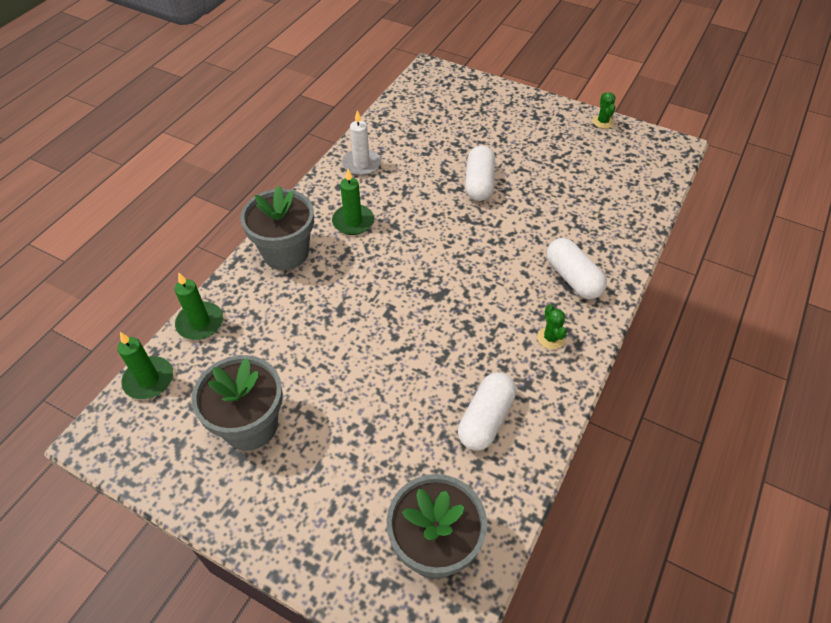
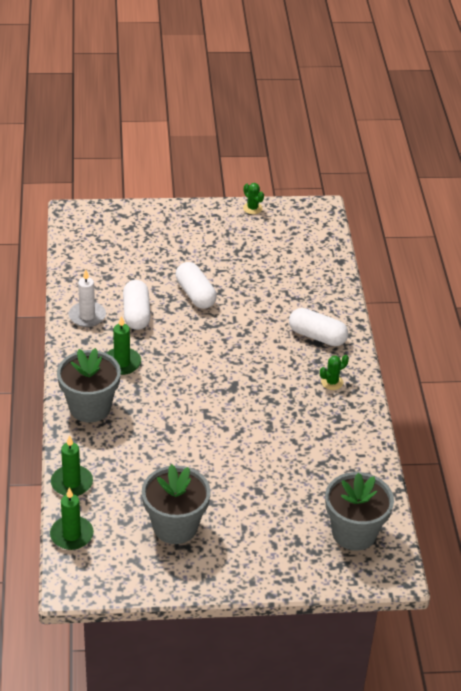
camera: 35 degrees left, 10 degrees down
white capsule [458,372,516,451] -> white capsule moved to [123,280,151,330]
green cactus [537,304,567,349] -> green cactus turned 75 degrees counterclockwise [320,355,349,390]

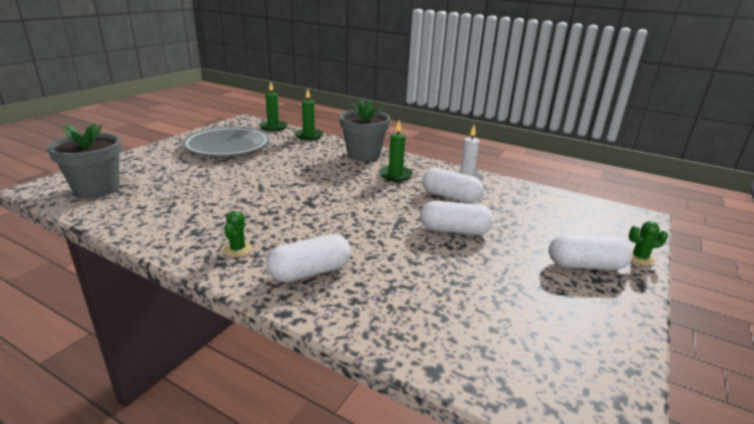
camera: 125 degrees right, 15 degrees down
grey flower pot [142,464,211,544] -> grey plate [182,127,270,156]
green cactus [243,183,264,214] -> green cactus moved to [629,221,668,265]
none -> white capsule [549,234,633,270]

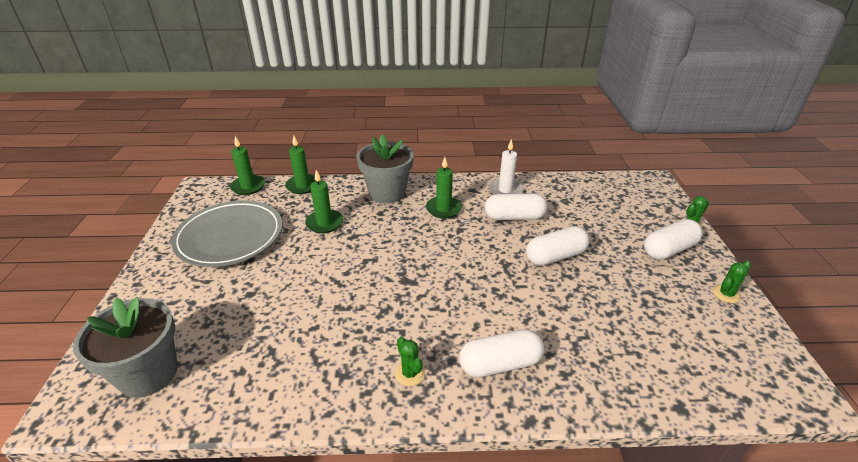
camera: 30 degrees left, 10 degrees up
white capsule [267,234,350,282] -> white capsule turned 45 degrees clockwise [459,329,544,377]
none -> green candle [305,170,343,233]
none -> green cactus [713,260,751,303]

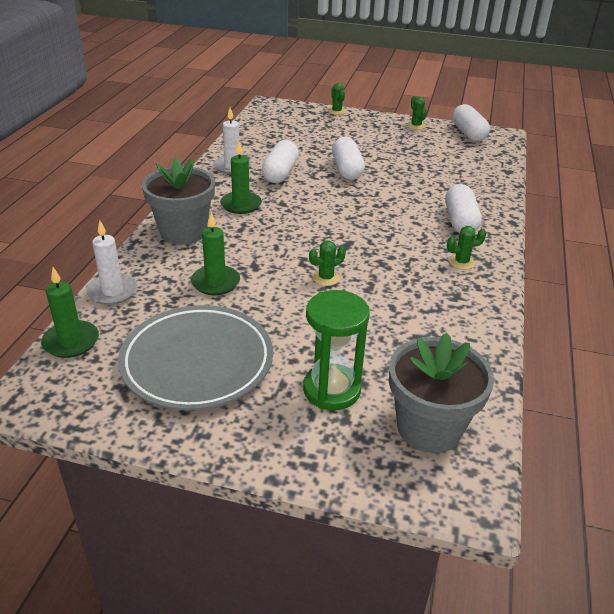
camera: 75 degrees left, 0 degrees up
green candle [285,136,320,194] -> white candle [86,220,138,305]
white capsule [644,219,703,260] -> white capsule moved to [452,104,490,142]
none -> green hourglass [303,290,370,410]
none -> green cactus [309,240,346,286]

